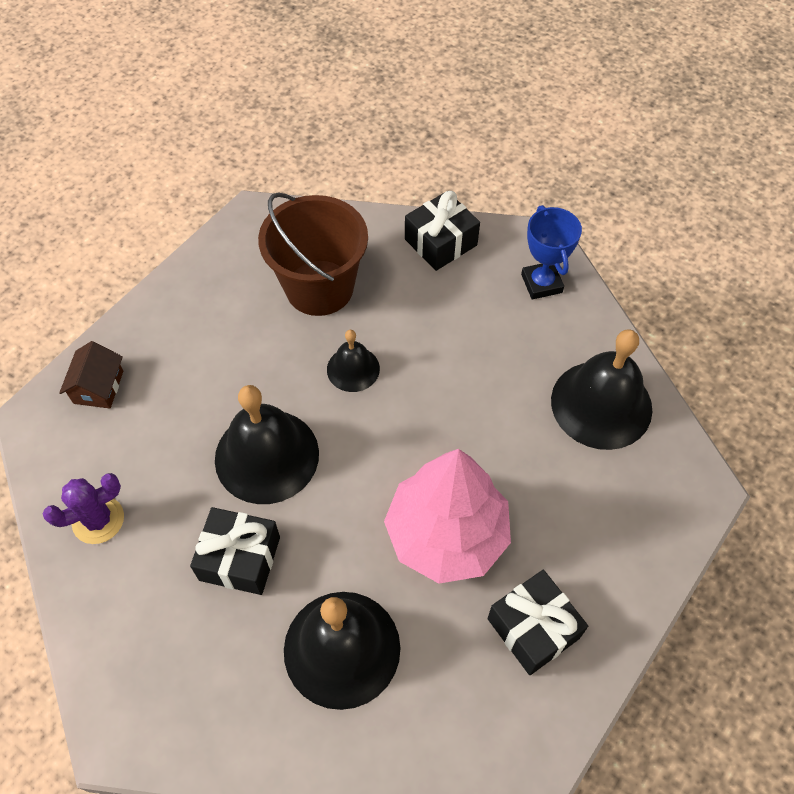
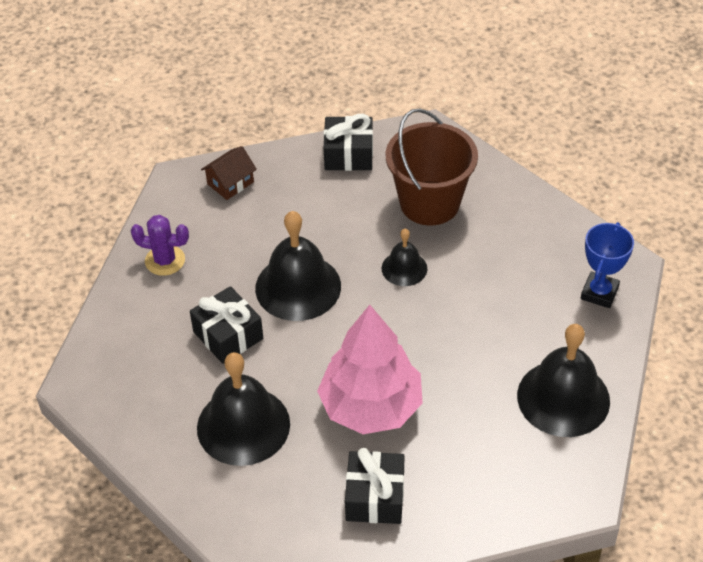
camera: 40 degrees right, 10 degrees down
black gift [405,191,480,271] -> black gift moved to [324,114,373,171]

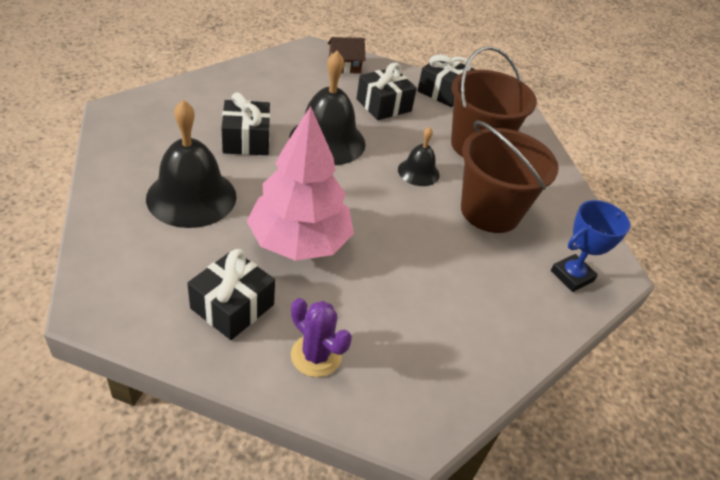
camera: 25 degrees right, 5 degrees down
purple cactus [131,215,189,276] -> purple cactus moved to [291,298,352,377]
black bell [517,324,610,437] -> none
none -> black gift [356,63,417,120]
none -> brown bucket [461,120,559,233]

